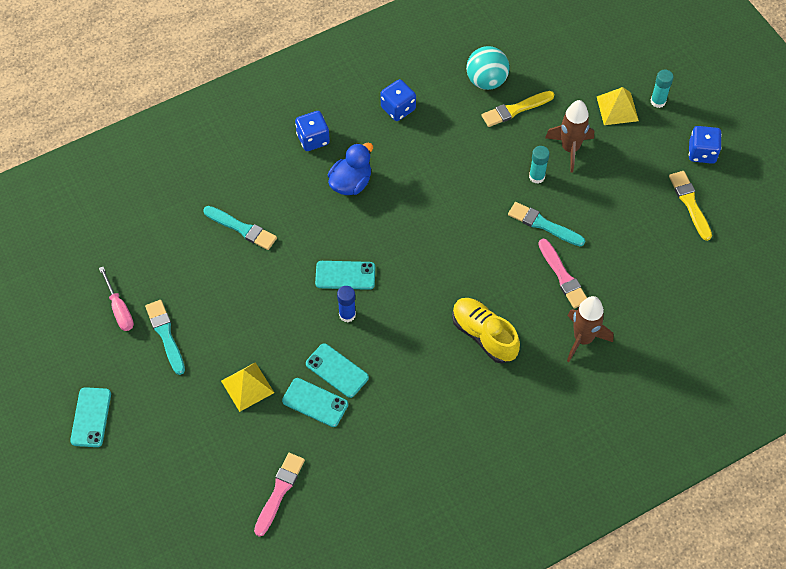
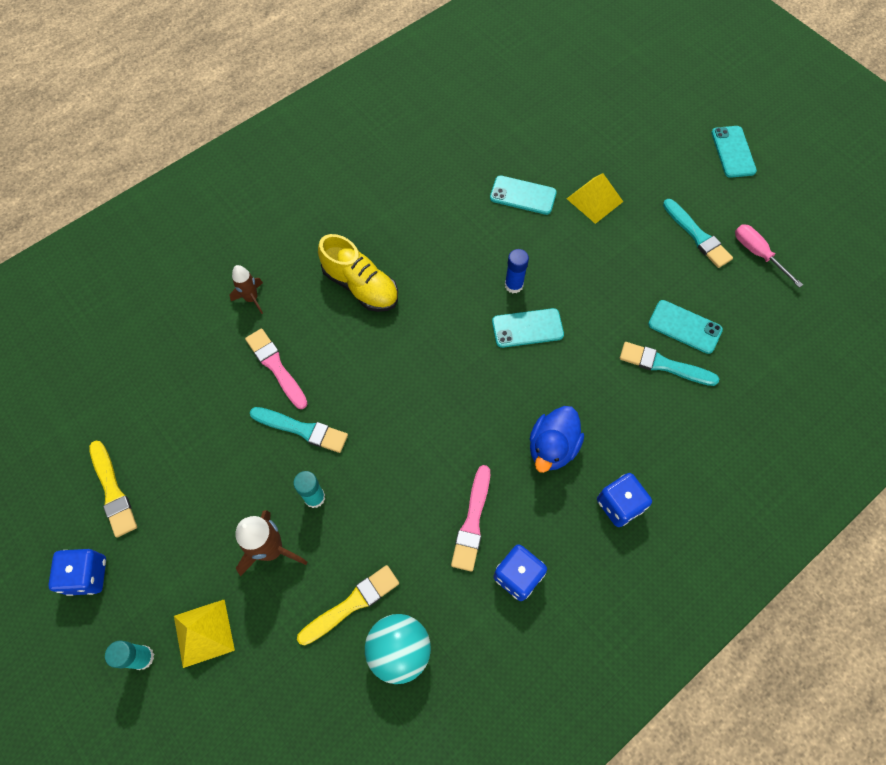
camera: 170 degrees right, 5 degrees up
pink brush [254,453,305,537] -> pink brush moved to [451,465,490,572]
turquoise phone [306,343,369,398] -> turquoise phone moved to [648,300,723,354]
brown rocket [567,296,613,362] -> brown rocket [230,265,263,314], size x0.63

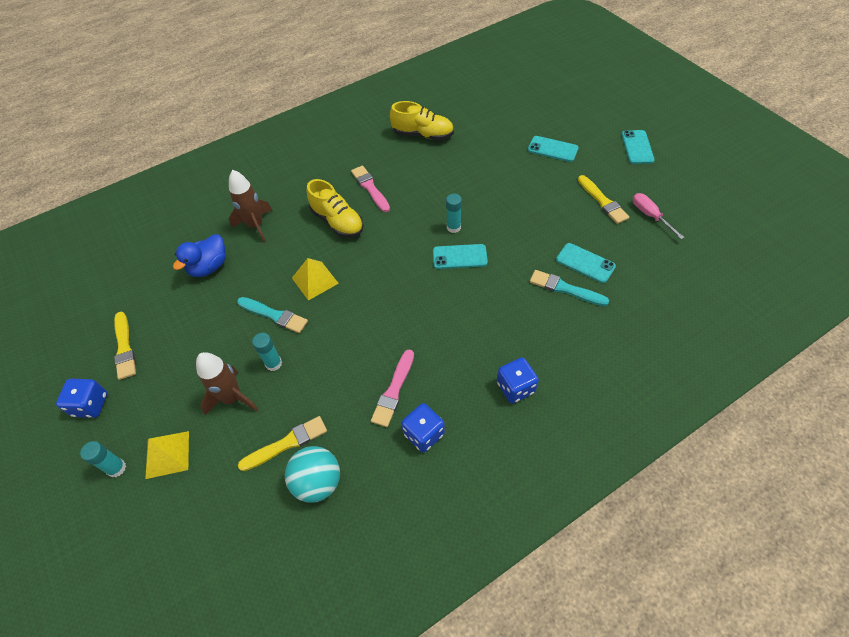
camera: 10 degrees right, 10 degrees down
brown rocket [230,265,263,314] -> brown rocket [229,170,272,243], size x1.60
pink brush [245,329,308,409] -> pink brush moved to [351,166,390,212]
turquoise phone [490,175,557,215] -> turquoise phone moved to [528,136,578,162]
blue glue stick [505,249,529,293] -> turquoise glue stick [446,194,462,233]
blue duck [530,406,584,473] -> blue duck moved to [173,234,226,277]
yellow pyramid [567,173,623,224] -> yellow pyramid moved to [292,258,339,301]
turquoise brush [663,199,733,268] -> yellow brush [578,175,629,224]
none -> yellow shoe [390,101,454,140]

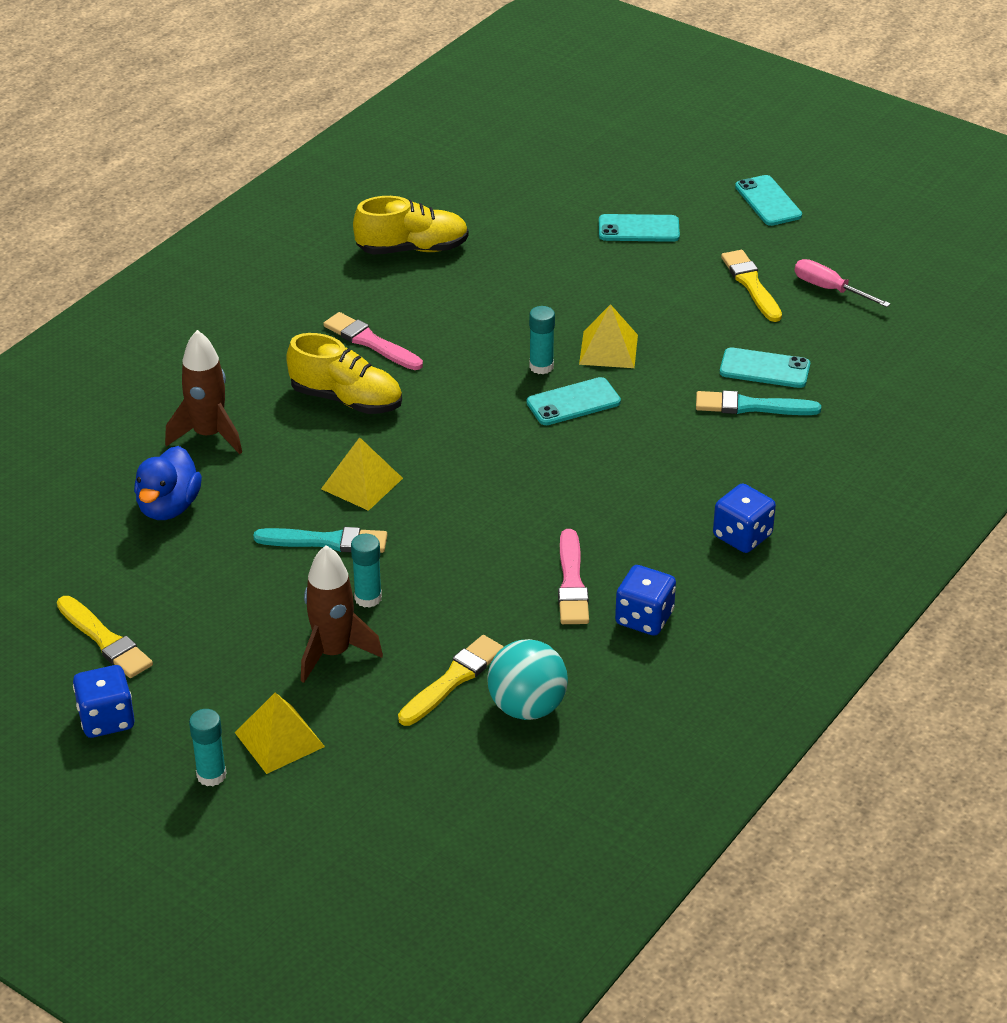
camera: 25 degrees left, 15 degrees down
yellow brush [578,175,629,224] -> yellow brush turned 150 degrees counterclockwise [721,250,782,322]
none -> yellow pyramid [579,304,638,368]

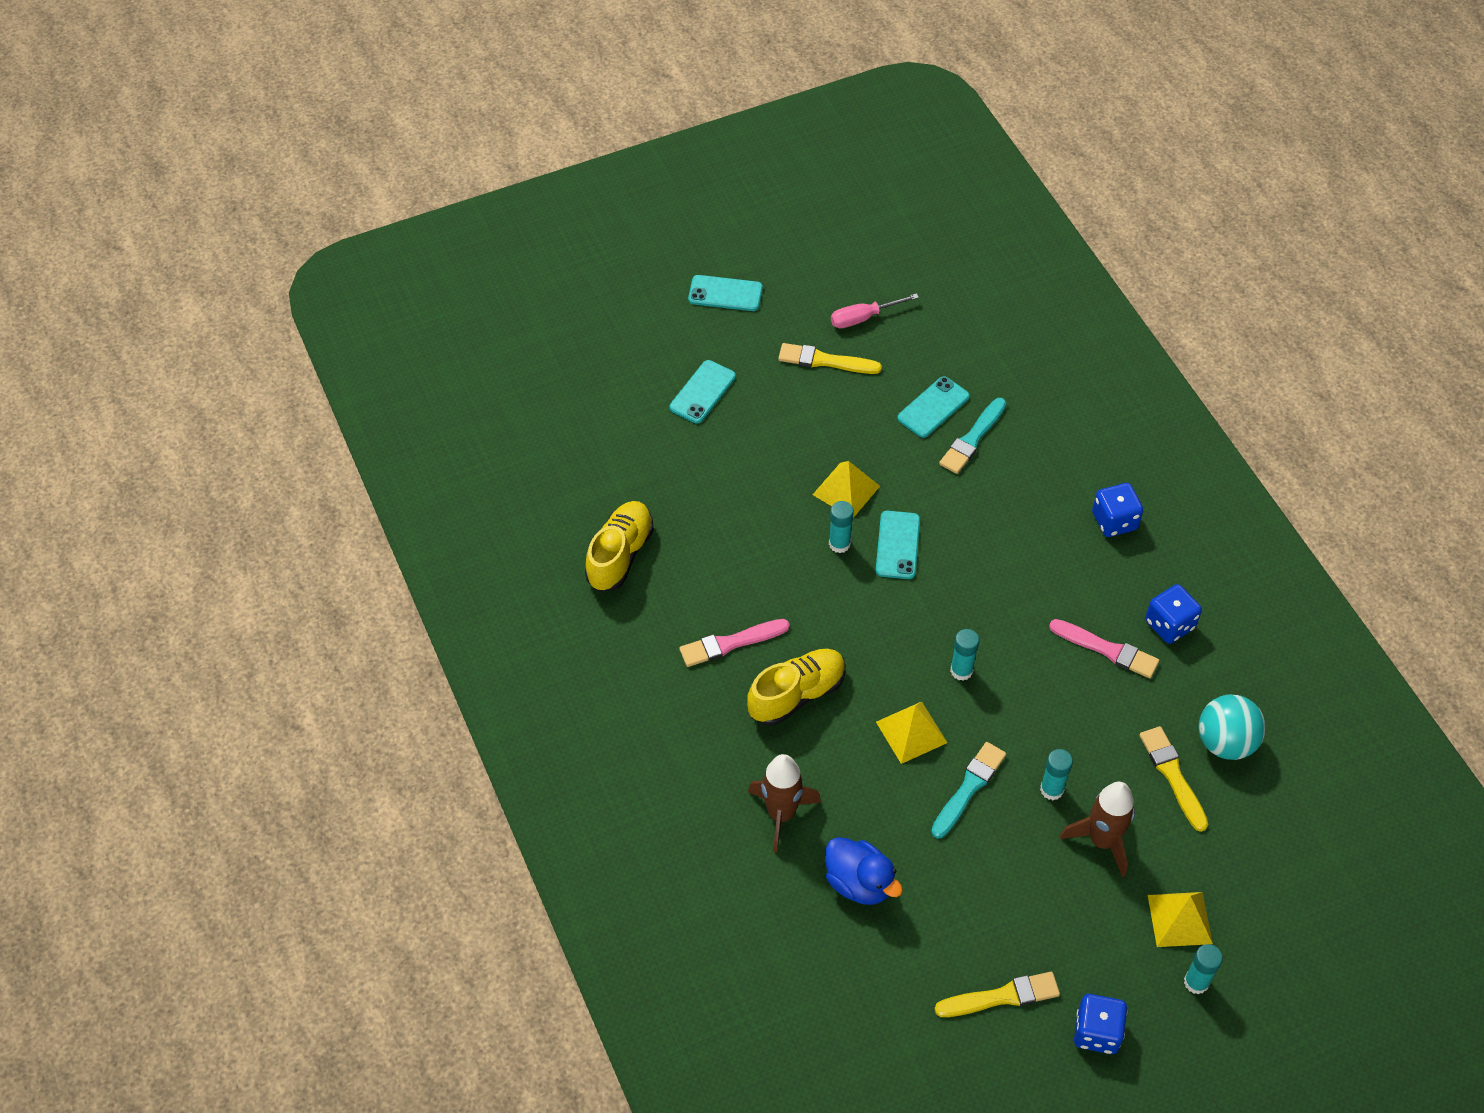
camera: 60 degrees left, 15 degrees up
none -> turquoise glue stick [950,629,979,681]

